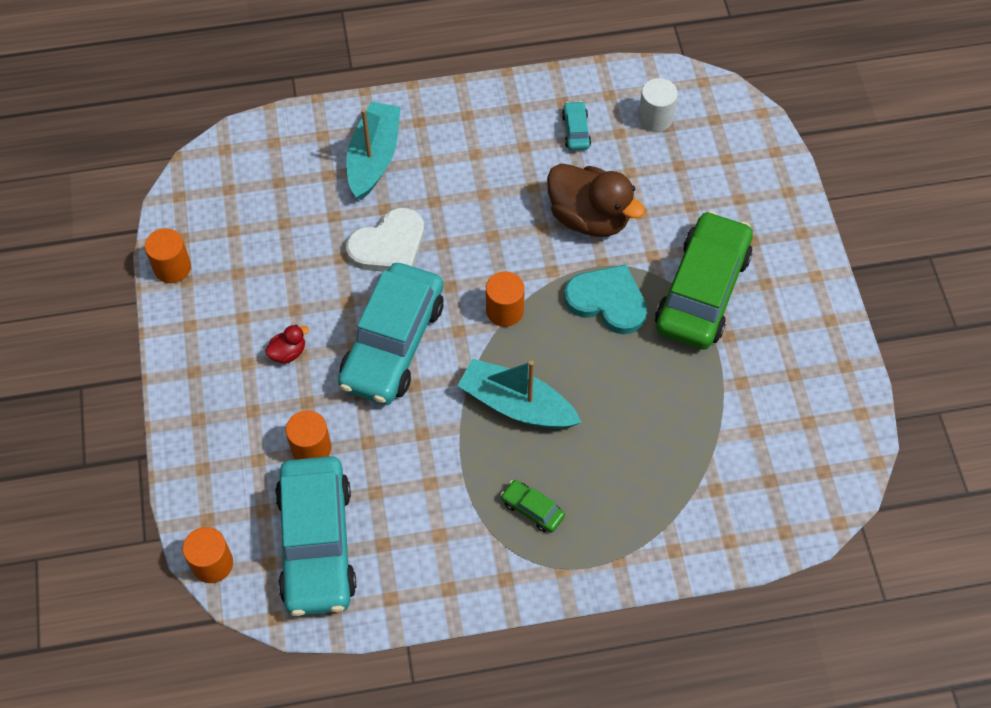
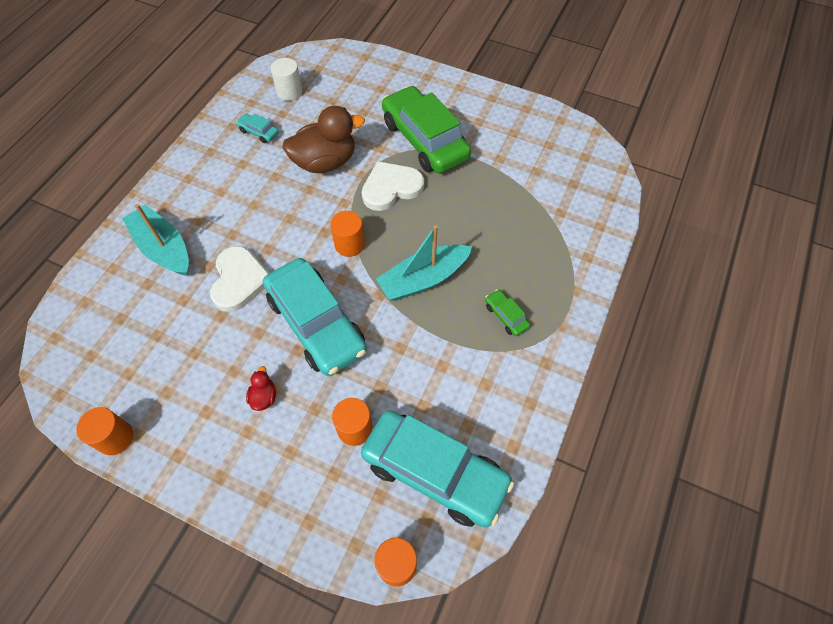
camera: 55 degrees left, 0 degrees up
green car [501,480,565,532] -> green car turned 75 degrees clockwise [485,289,530,336]
turquoise heart [564,264,647,334] -> white heart [362,161,424,211]

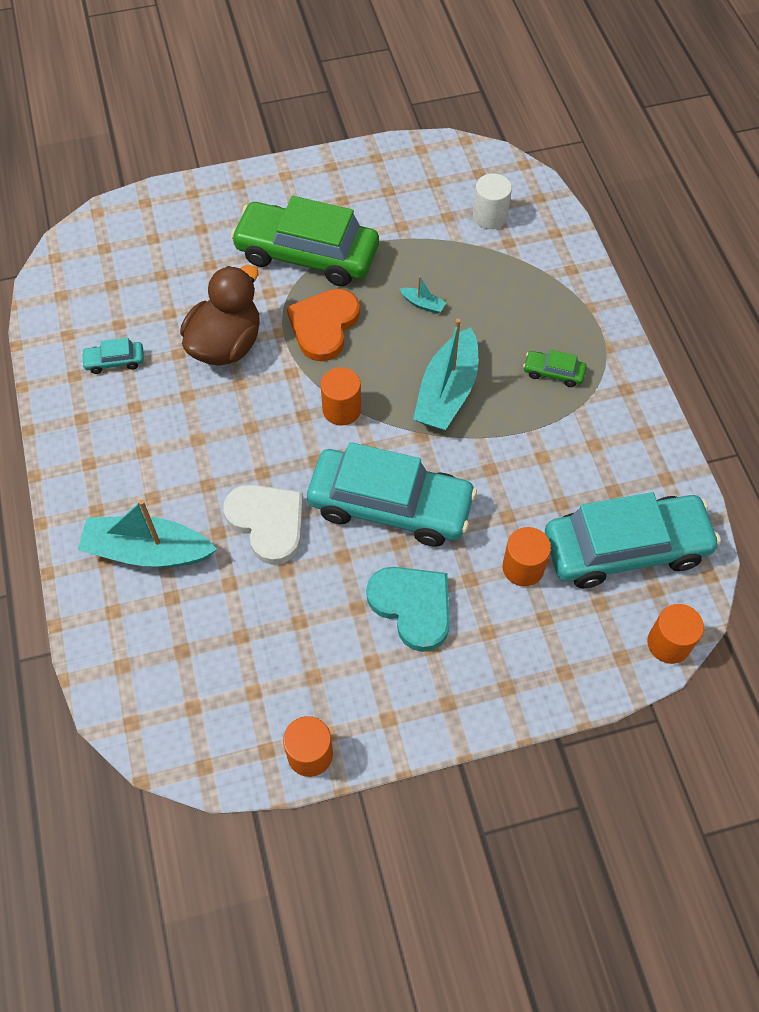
camera: 40 degrees left, 0 degrees up
red duck [246,366,276,411] -> turquoise heart [366,567,450,652]
white cylinder [271,58,303,101] -> white cylinder moved to [473,173,512,229]
white heart [362,161,424,211] -> orange heart [287,289,360,361]
none -> turquoise boat [400,276,446,314]

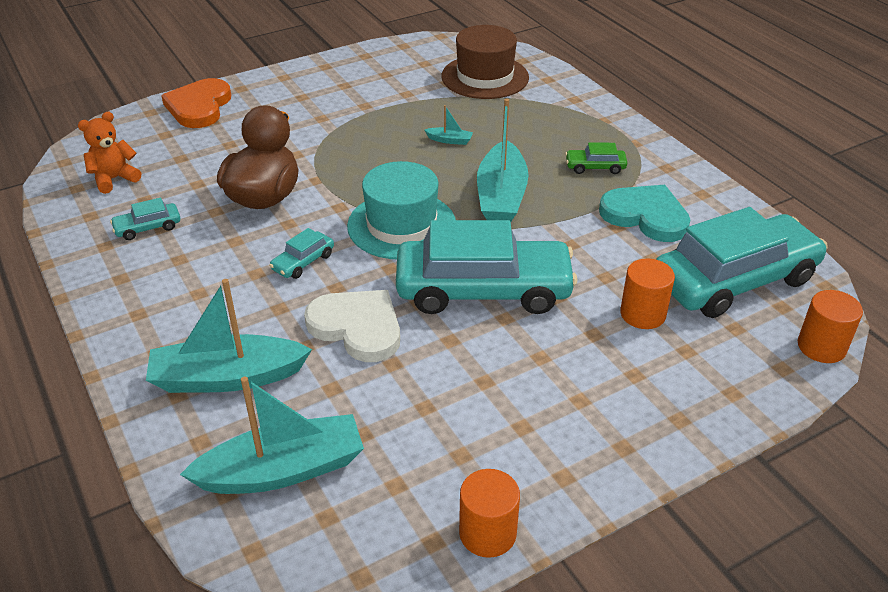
camera: 15 degrees left, 20 degrees down
green car [231,196,379,286] -> none
orange heart [287,289,360,361] -> orange heart moved to [161,78,231,128]
orange cylinder [320,367,361,426] -> turquoise hat [347,161,456,259]
turquoise heart [366,567,450,652] -> turquoise heart moved to [599,185,690,242]
white cylinder [473,173,512,229] -> brown hat [442,25,529,99]
none -> orange teddy bear [78,112,141,194]
none -> turquoise boat [180,377,364,494]
none -> turquoise car [269,228,334,279]

